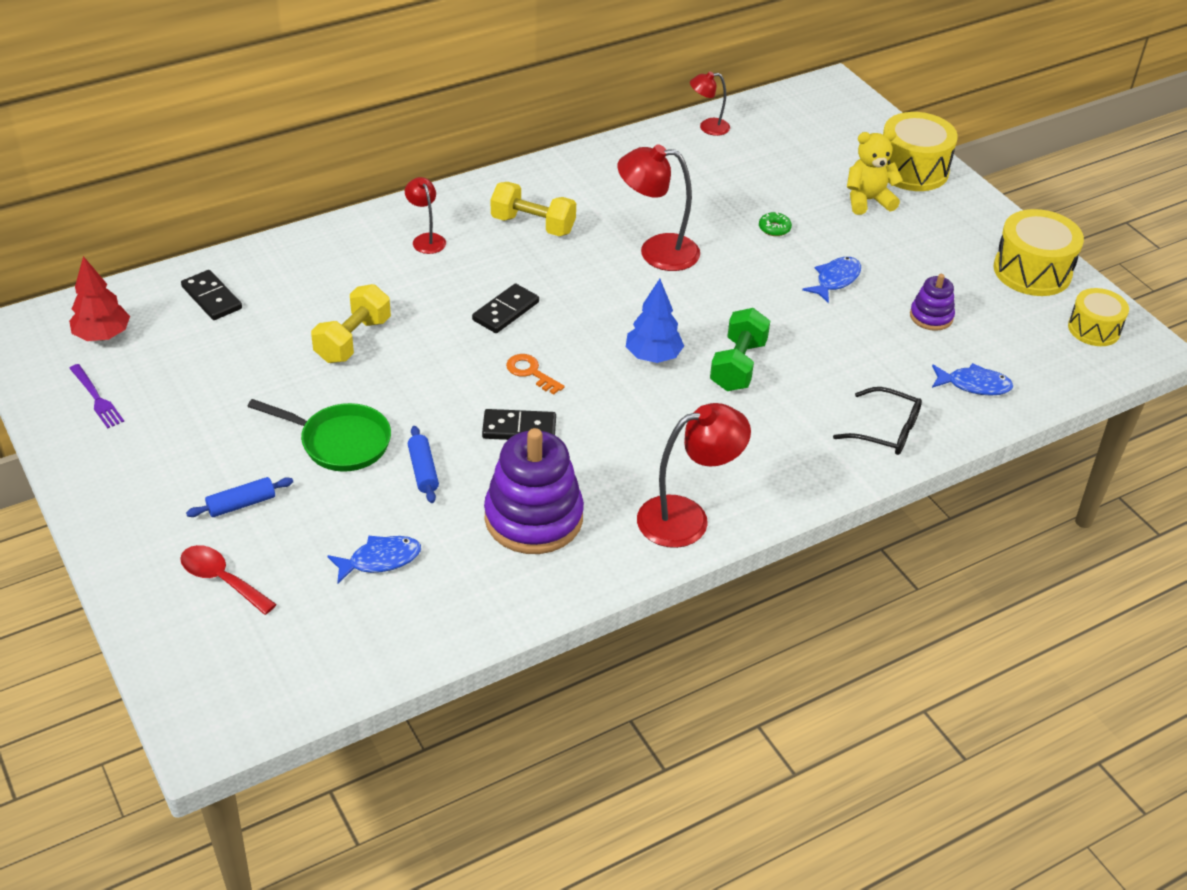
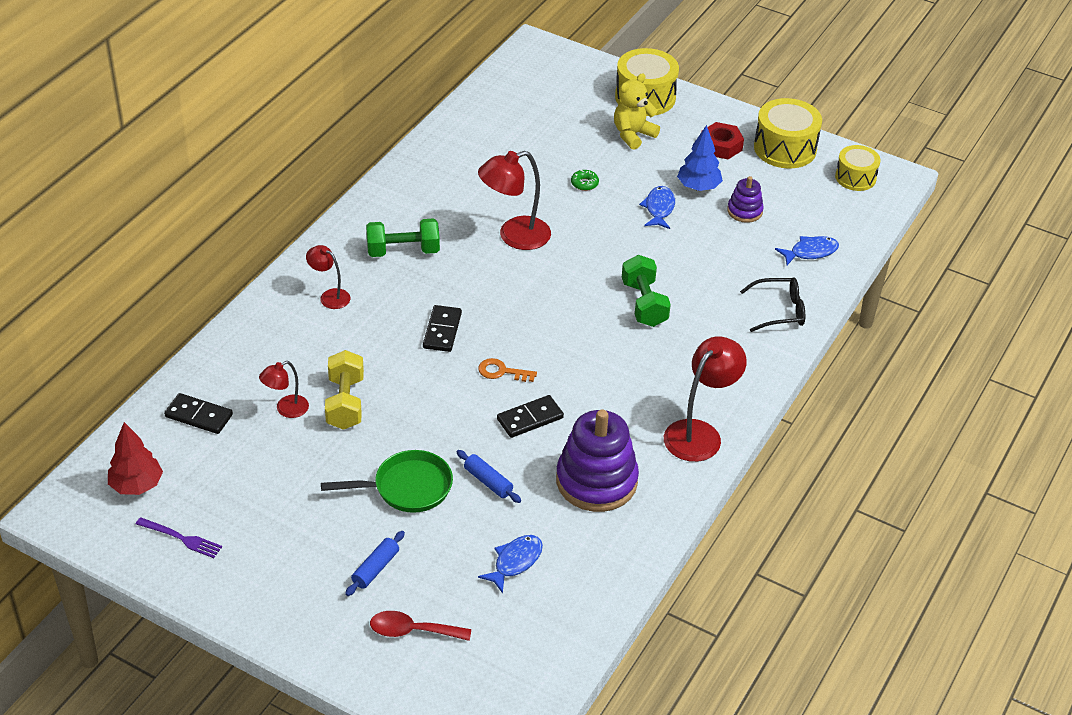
camera: 30 degrees left, 0 degrees up
yellow dumbbell [491,182,576,236] -> green dumbbell [366,218,440,257]
blue tree [626,279,684,363] -> blue tree moved to [677,125,723,191]
red lamp [690,71,730,136] -> red lamp moved to [259,361,309,418]
none -> red nut [701,122,744,159]

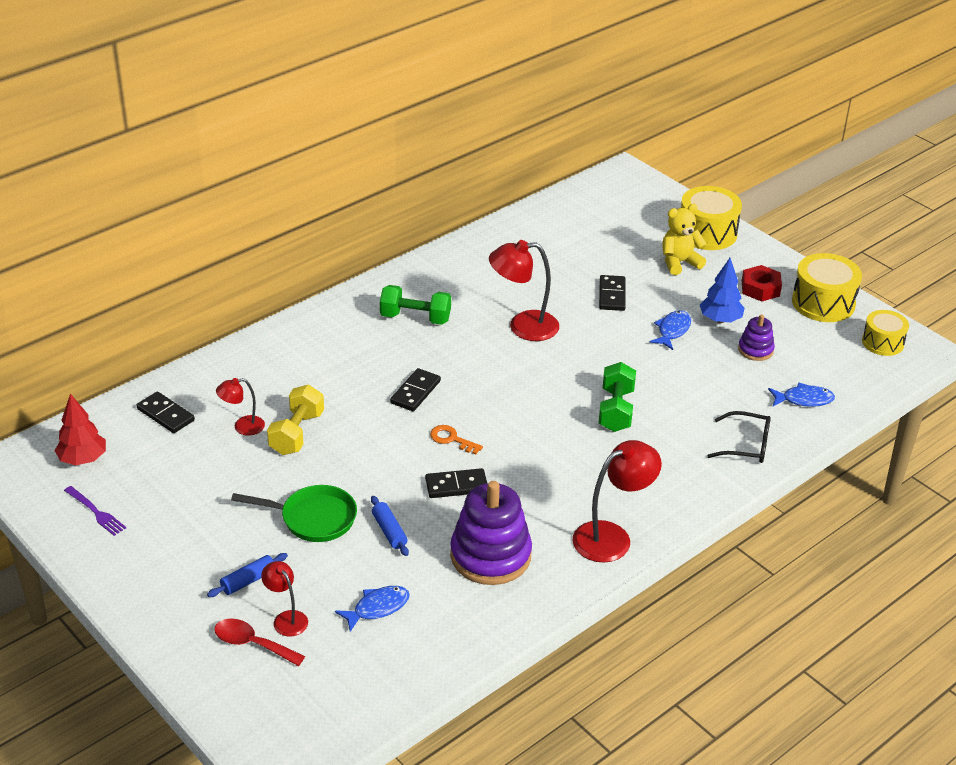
camera: 20 degrees right, 5 degrees down
red lamp [306,245,350,309] -> red lamp moved to [261,561,308,636]
green donut [571,170,599,191] -> black domino [599,275,626,311]

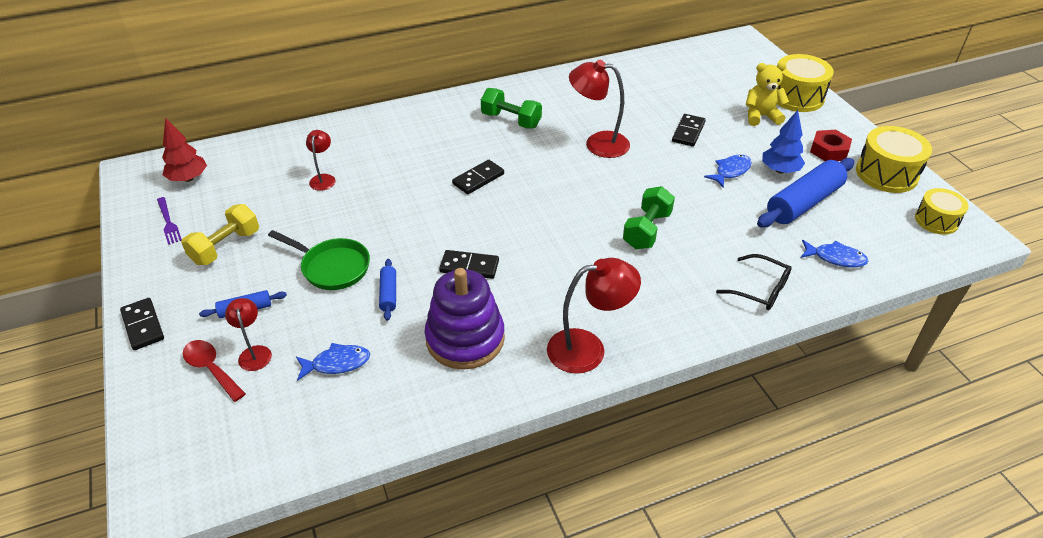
camera: 20 degrees right, 5 degrees up
black domino [137,392,195,433] -> black domino moved to [120,298,164,350]
red lamp [216,378,265,436] -> red lamp turned 90 degrees clockwise [306,130,336,191]
yellow dumbbell [267,385,324,455] -> yellow dumbbell moved to [181,204,259,265]
orange key [430,425,483,454] -> none
purple stacking toy [738,315,775,361] -> blue rolling pin [757,158,854,228]

